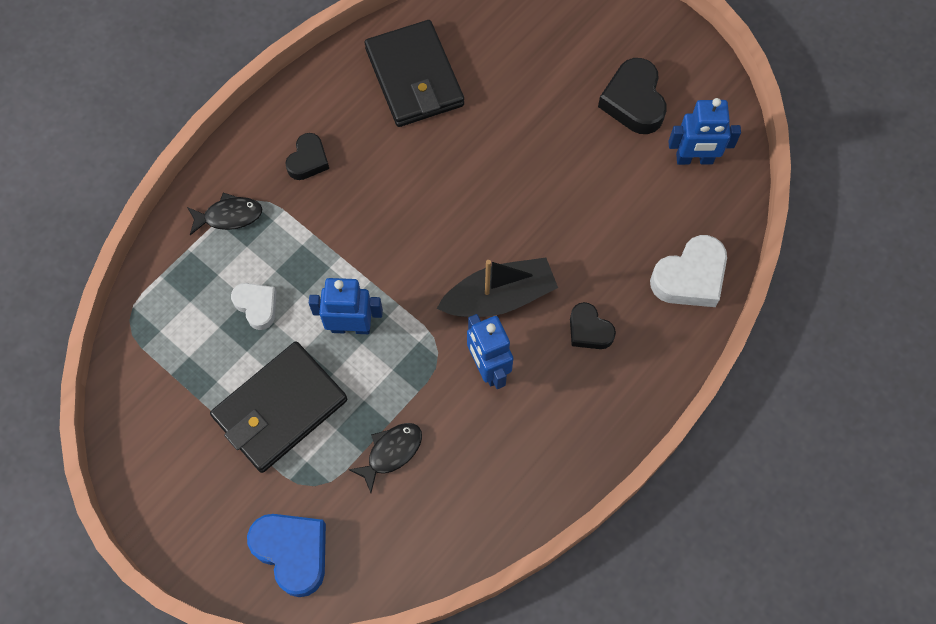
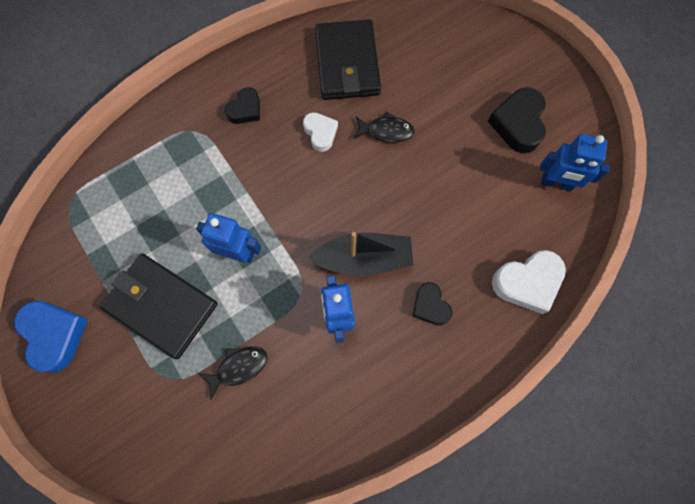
camera: 15 degrees right, 5 degrees up
black fish [187,193,262,235] -> black fish moved to [354,112,415,142]
black wallet [210,342,347,473] -> black wallet turned 60 degrees clockwise [100,253,218,359]
white heart [231,283,277,330] -> white heart moved to [303,112,338,152]
blue heart [247,514,326,597] -> blue heart moved to [14,301,88,372]

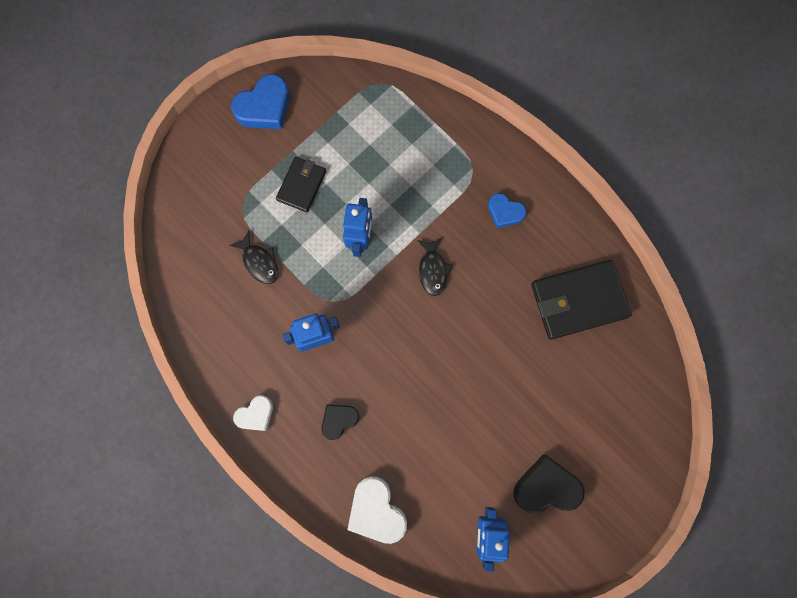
camera: 80 degrees right, 5 degrees up
black wallet [100,253,218,359] -> black wallet [276,157,326,212], size x0.59
black heart [225,87,260,124] -> blue heart [488,193,526,228]
white heart [303,112,338,152] -> white heart moved to [233,395,273,431]
black boat [308,232,414,276] -> none
black fish [354,112,415,142] -> black fish moved to [417,238,452,296]

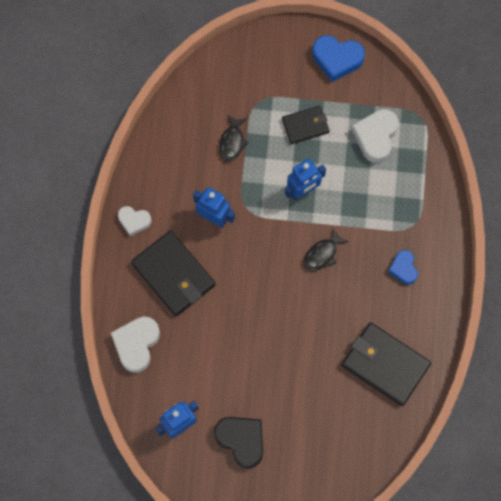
camera: 50 degrees right, 5 degrees down
black heart [321,405,359,440] -> black wallet [131,230,215,316]
none -> white heart [352,109,399,163]

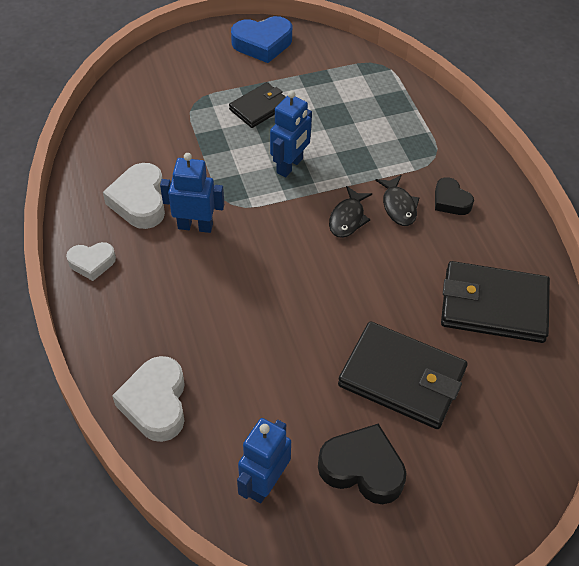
camera: 25 degrees left, 20 degrees down
black wallet [131,230,215,316] -> black wallet moved to [338,321,468,429]
black fish [219,115,249,162] -> black fish moved to [375,175,419,226]
white heart [352,109,399,163] -> white heart moved to [103,163,165,229]
blue heart [388,250,418,285] -> black heart [435,177,474,215]

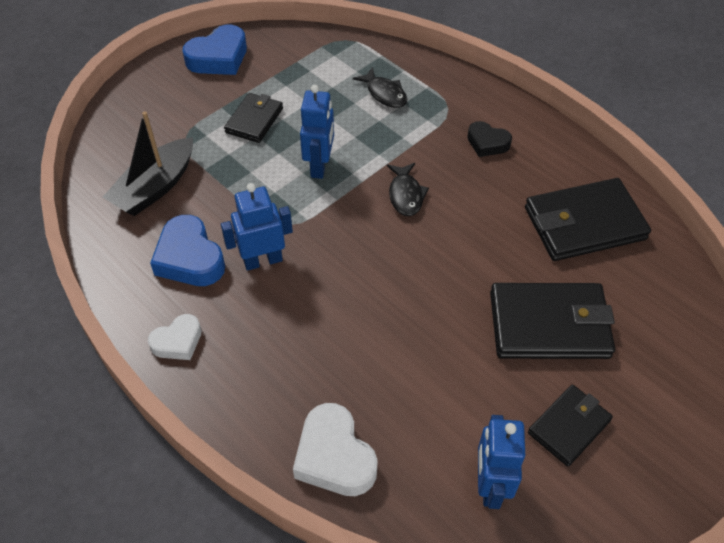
camera: 25 degrees left, 0 degrees up
white heart [103,163,165,229] -> blue heart [150,215,225,286]
black heart [318,424,406,504] -> black wallet [528,385,613,467]
black fish [375,175,419,226] -> black fish moved to [353,67,407,108]
none -> black boat [103,111,193,216]

